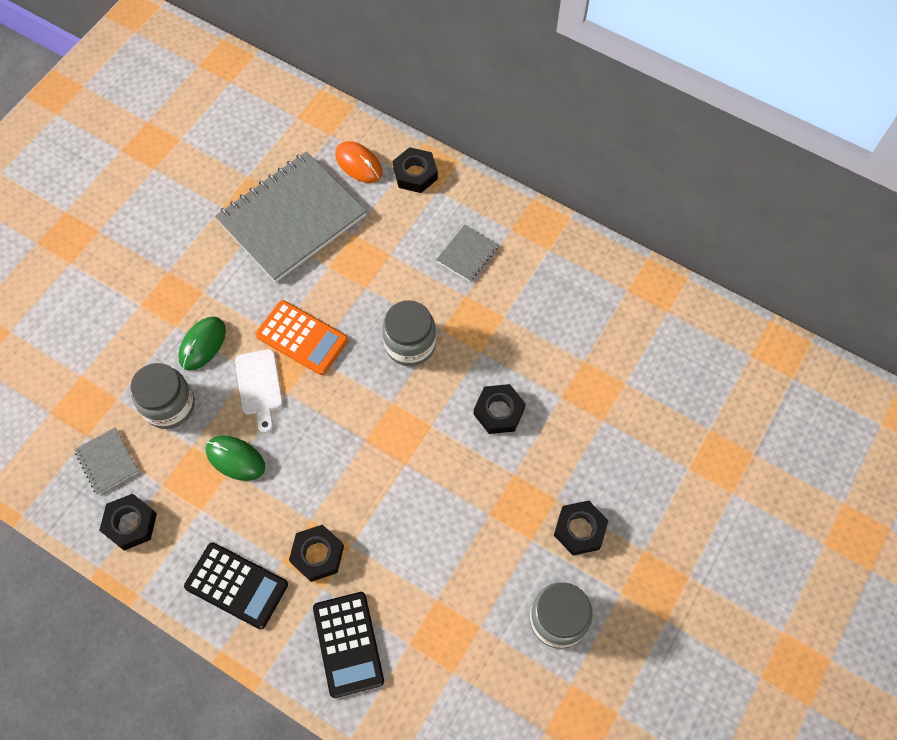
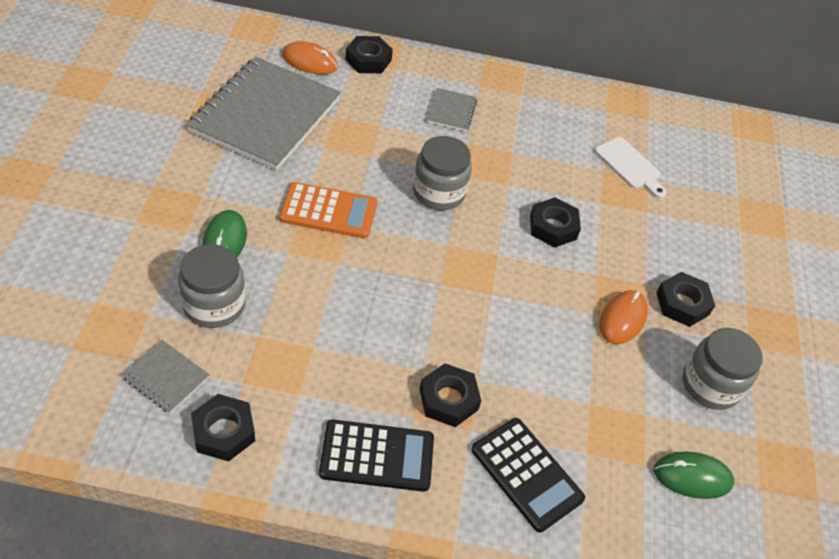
camera: 30 degrees left, 15 degrees down
green mouse [206,436,265,481] -> green mouse moved to [654,452,734,499]
white cutting board [235,349,283,433] -> white cutting board moved to [595,137,667,198]
none -> orange mouse [599,290,648,344]

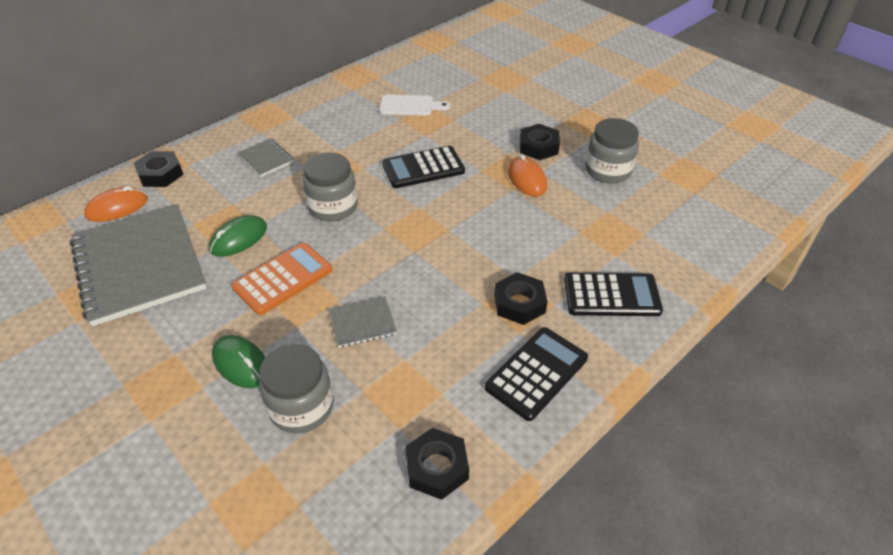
camera: 45 degrees left, 5 degrees down
grey notebook [121,340,210,413] -> grey notebook moved to [328,296,397,348]
black nut [530,197,581,248] -> black calculator [382,146,465,188]
green mouse [654,452,734,499] -> green mouse moved to [209,215,267,257]

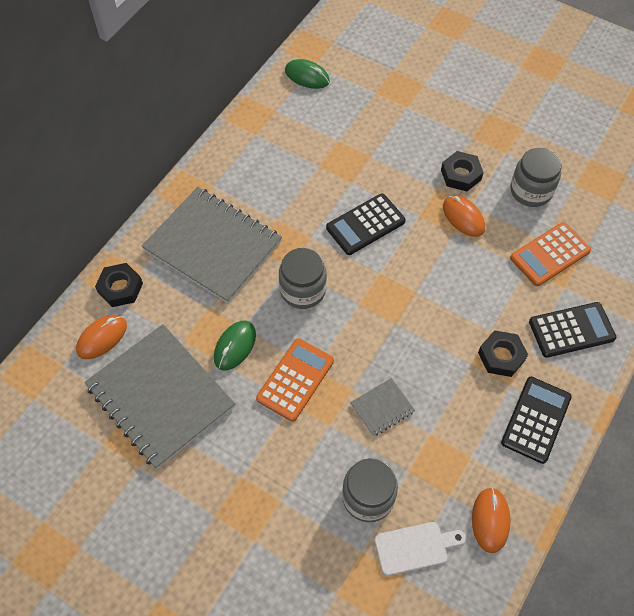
camera: 15 degrees left, 15 degrees up
green mouse [212,335,265,388] -> green mouse moved to [285,59,330,89]
grey notebook [237,138,294,177] -> grey notebook [141,187,282,303], size x2.37
white cutting board [379,95,450,116] -> white cutting board moved to [374,522,466,576]
black nut [405,428,469,500] -> orange mouse [472,487,511,553]
none -> orange calculator [510,222,591,286]

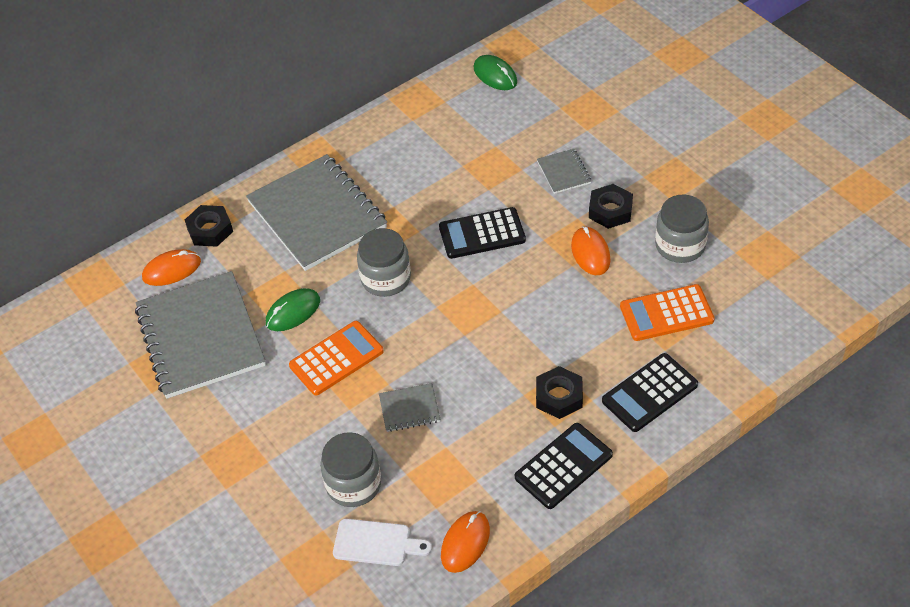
camera: 25 degrees right, 10 degrees down
black calculator [529,302,616,358] -> black calculator turned 135 degrees clockwise [602,353,698,432]
none -> grey notebook [537,149,591,194]

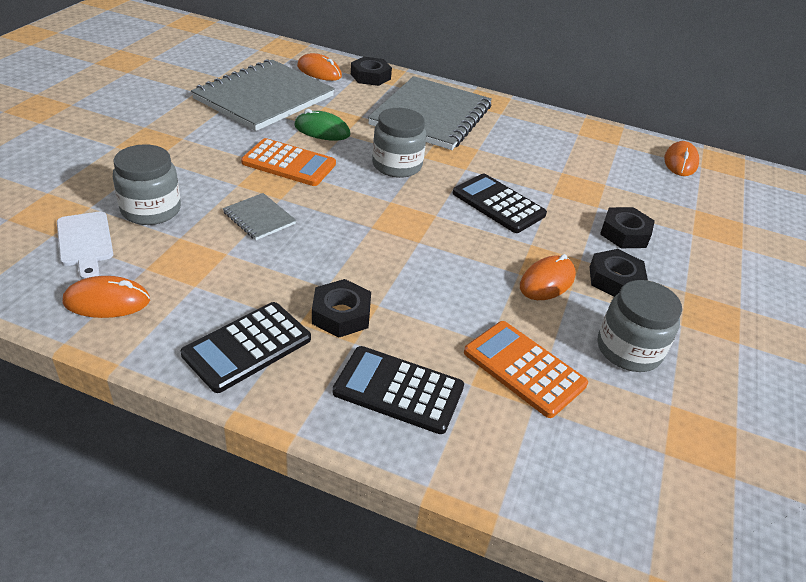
camera: 50 degrees right, 10 degrees down
green mouse [474,55,517,90] -> orange mouse [664,141,699,176]
black calculator [515,423,613,509] -> black calculator turned 120 degrees clockwise [181,302,311,393]
grey notebook [537,149,591,194] -> black nut [600,207,655,248]

